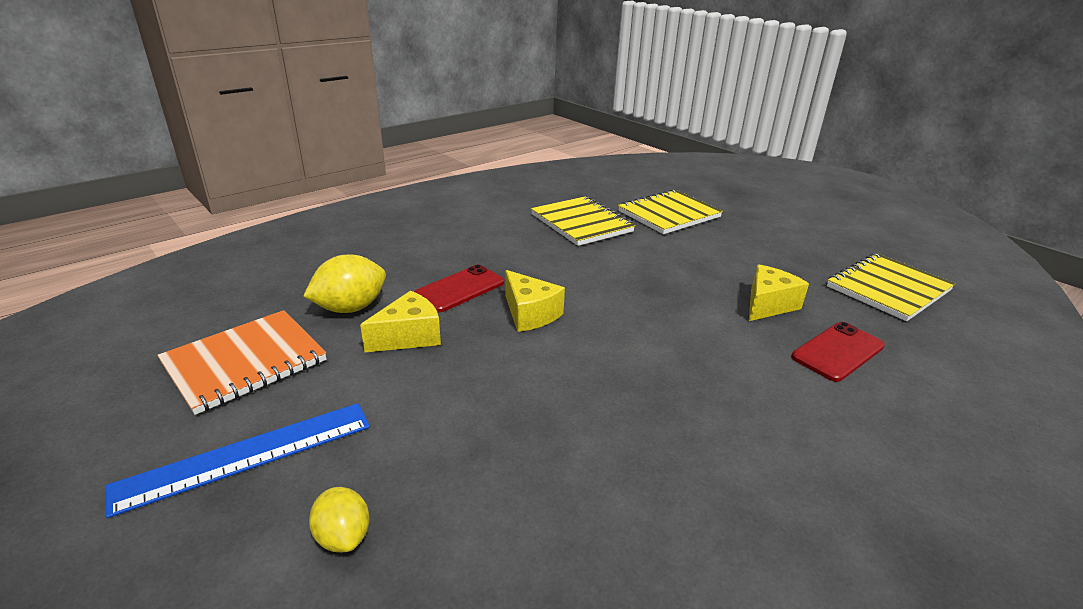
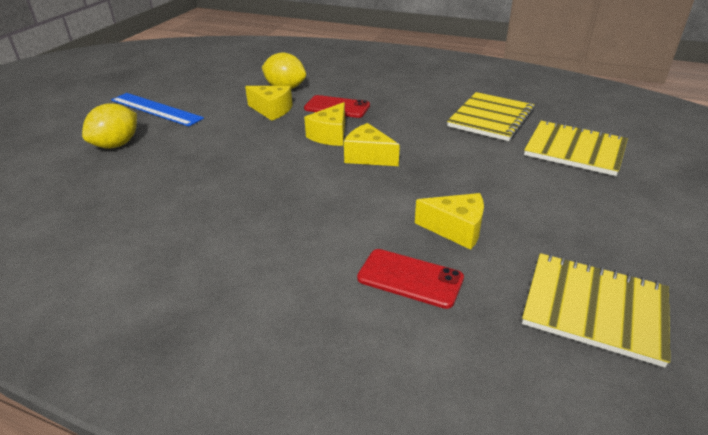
camera: 65 degrees right, 5 degrees up
orange notebook [157,310,327,415] -> none
yellow lemon [309,487,369,553] -> yellow lemon [82,103,137,149], size x1.62
none -> yellow cheese [344,123,400,166]

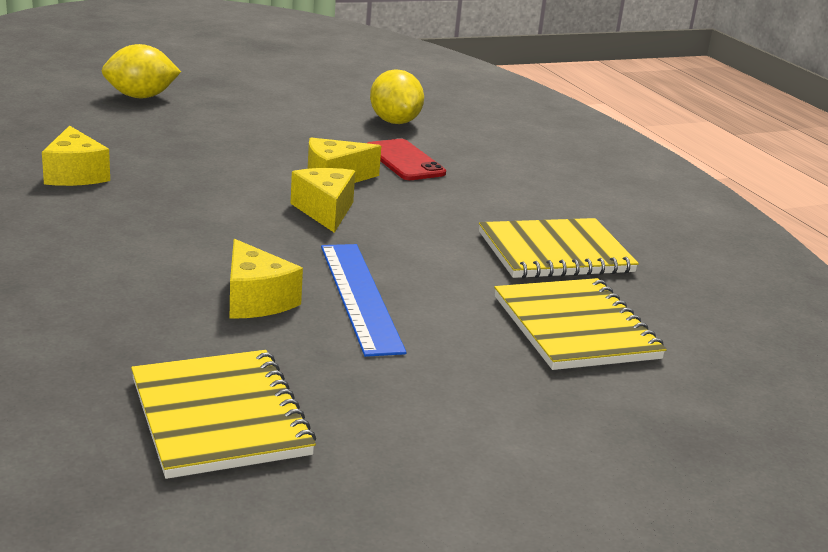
camera: 40 degrees right, 10 degrees down
blue ruler [111,93,204,127] -> blue ruler moved to [321,244,407,357]
yellow cheese [245,86,293,121] -> yellow cheese moved to [42,125,110,186]
red phone [357,249,464,309] -> none

